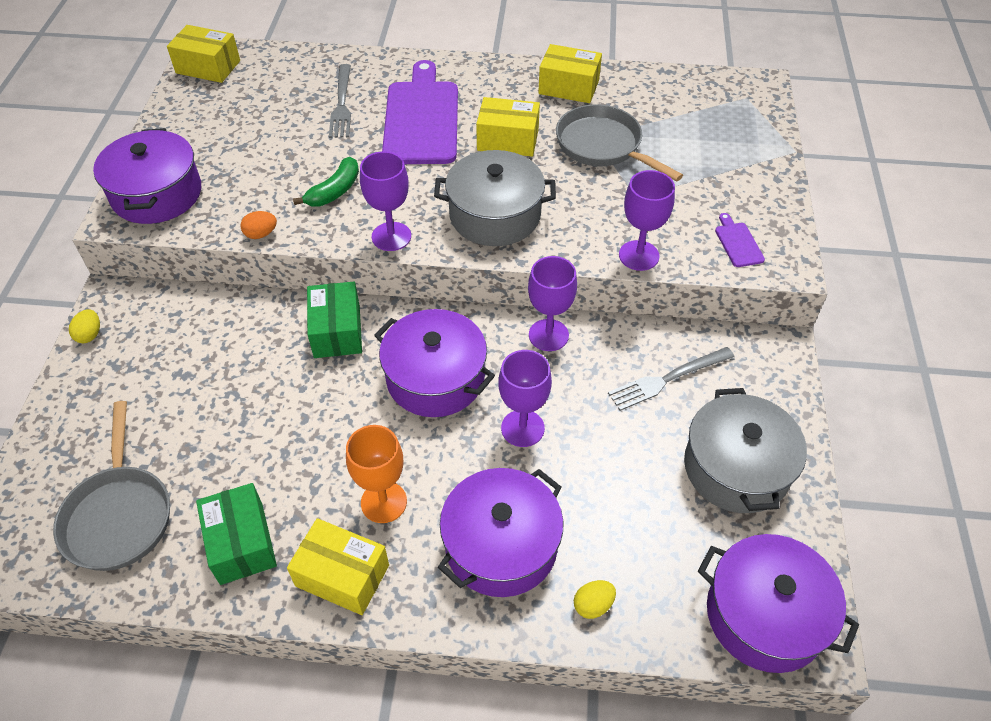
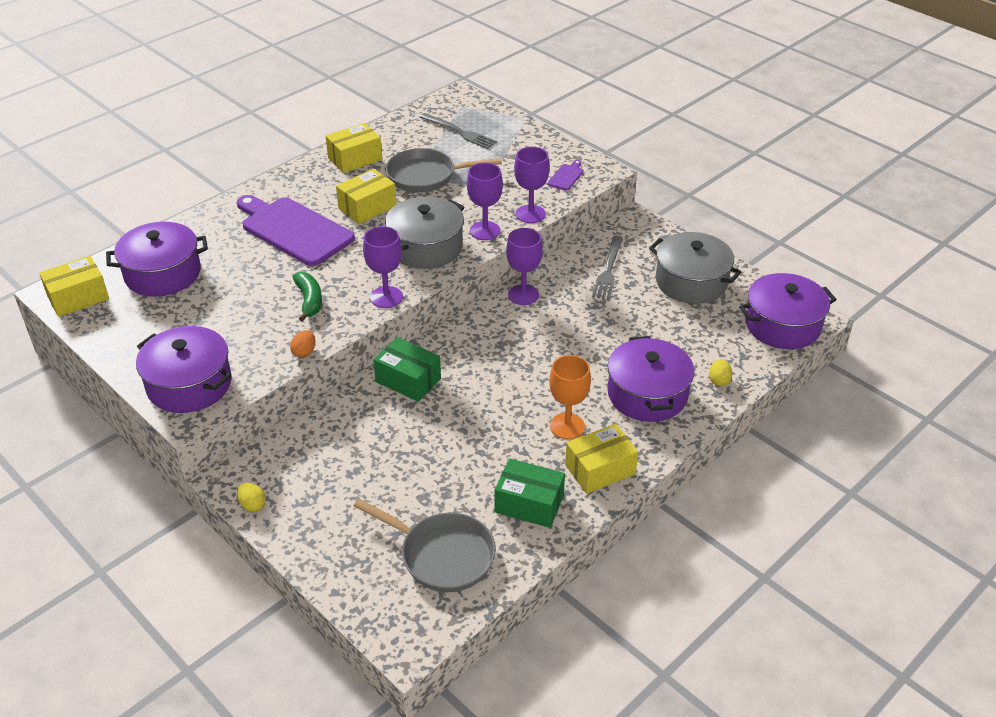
camera: 50 degrees left, 10 degrees down
grey fork [329,64,351,138] -> grey fork moved to [419,113,497,149]
purple pot [374,309,495,417] -> purple pot moved to [106,222,208,296]
purple goblet [498,350,552,447] -> purple goblet moved to [467,163,503,240]
purple cutting board [715,213,765,267] -> purple cutting board turned 90 degrees clockwise [547,160,584,191]

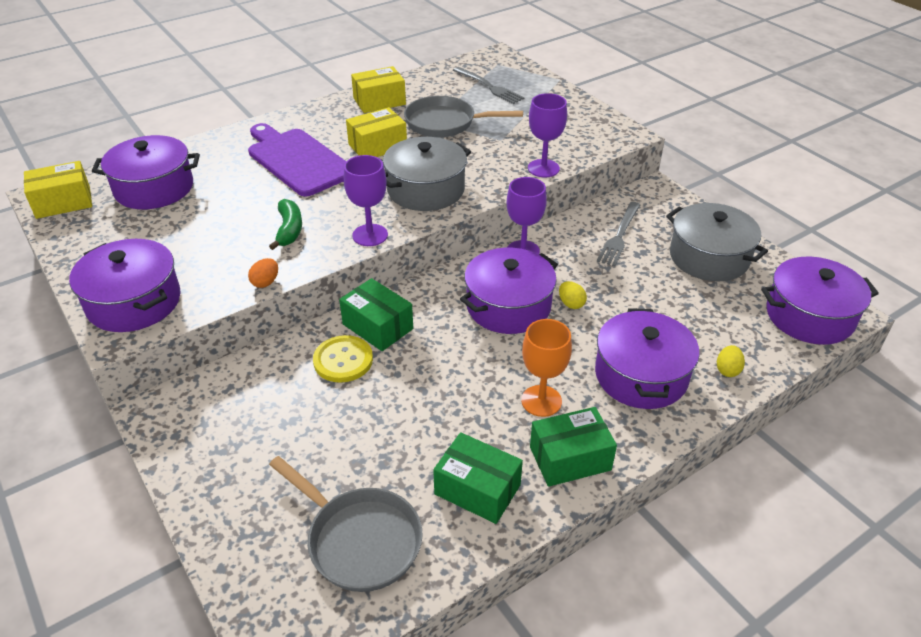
camera: 10 degrees right, 0 degrees up
yellow egg [237,483,266,512] -> yellow egg moved to [559,281,587,309]
purple goblet [467,163,503,240] -> none
purple cutting board [547,160,584,191] -> none
yellow box [565,424,638,494] -> green box [530,407,617,487]
none -> yellow button [313,335,373,383]
none -> purple pot [460,248,558,334]

